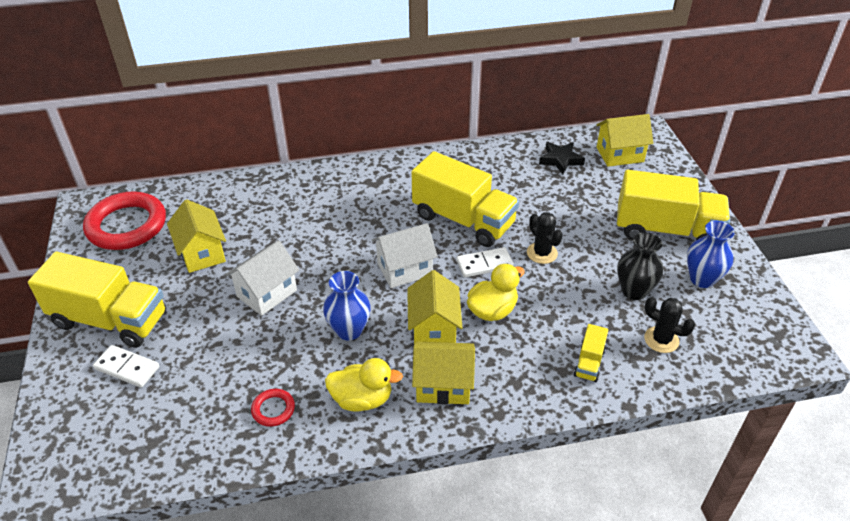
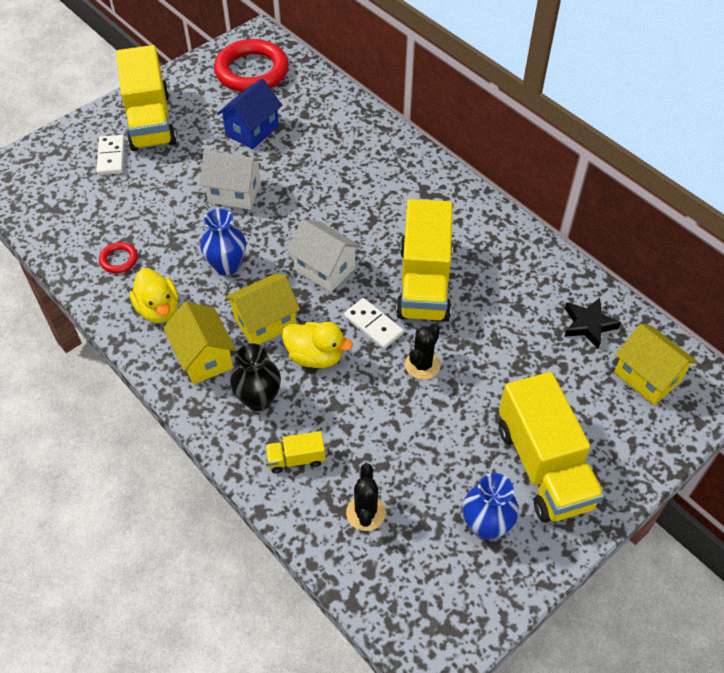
camera: 60 degrees right, 10 degrees up
yellow house [167,199,226,273] -> blue house [217,79,282,149]
black vase [617,232,663,300] -> black vase moved to [230,343,281,411]

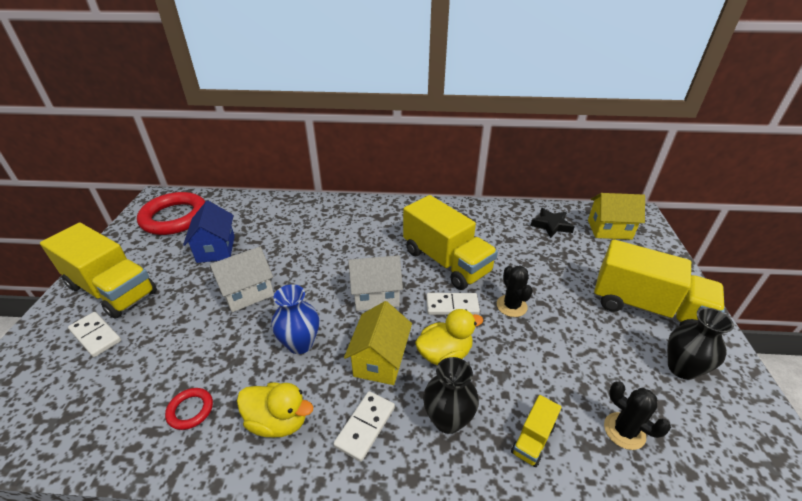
camera: 45 degrees left, 15 degrees down
yellow house [163,302,236,384] -> white domino [333,391,395,462]
blue vase [463,473,519,540] -> black vase [667,308,734,380]

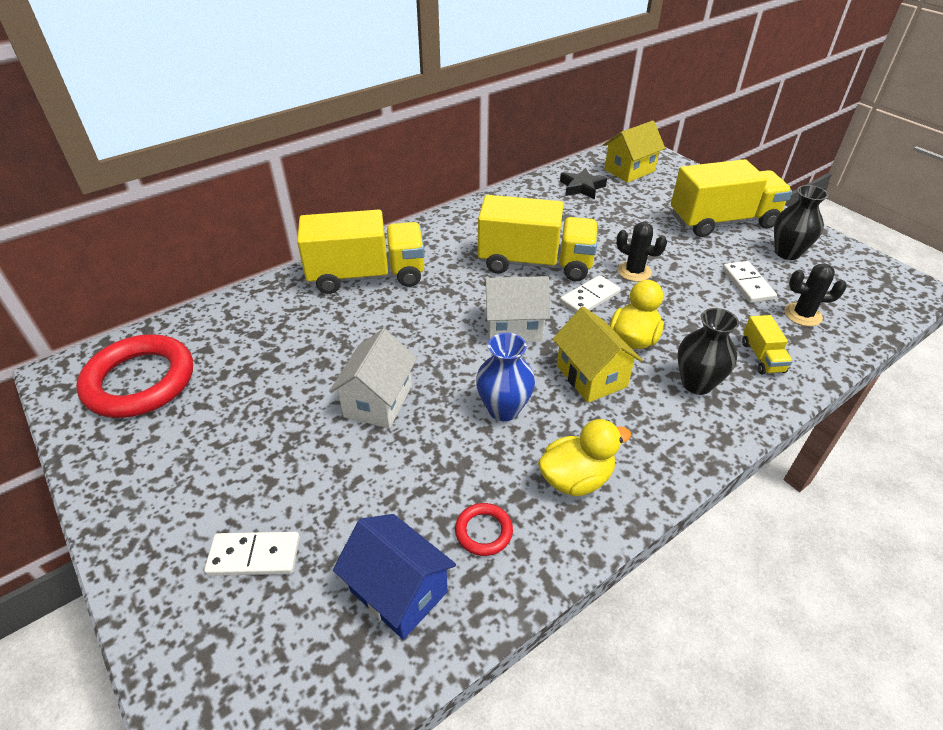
camera: 40 degrees left, 5 degrees up
yellow truck [40,223,157,319] -> yellow truck moved to [297,210,425,294]
blue house [183,201,235,263] -> blue house moved to [333,514,456,640]
white domino [333,391,395,462] -> white domino moved to [722,261,777,303]
white house [348,255,403,311] -> white house turned 45 degrees clockwise [483,276,550,342]

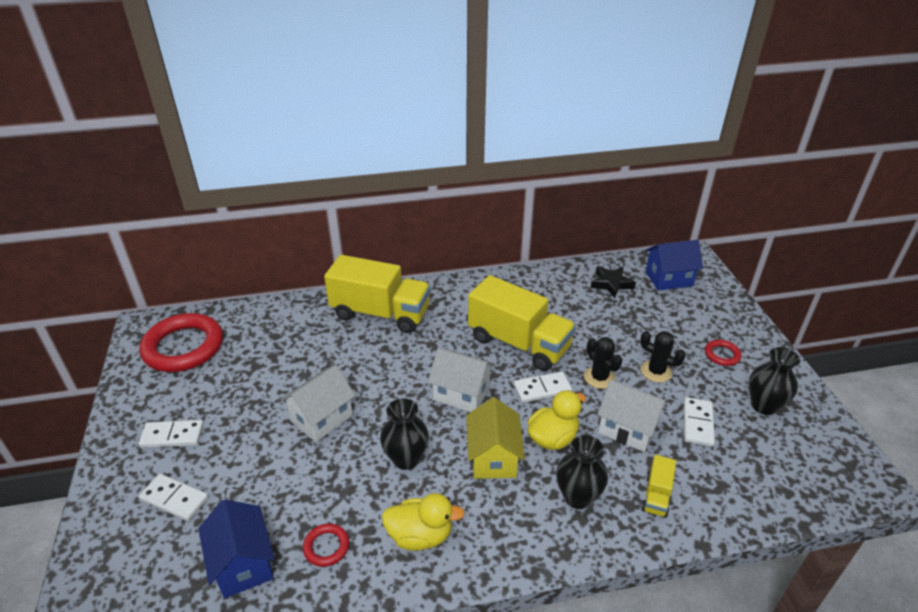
camera: 25 degrees right, 5 degrees down
blue vase [476,333,535,421] -> black vase [380,398,429,470]
yellow house [603,121,665,183] -> blue house [646,240,703,290]
yellow truck [671,159,792,237] -> red ring [705,340,741,366]
black cactus [784,263,847,326] -> black cactus moved to [640,331,686,383]
none -> white domino [138,420,204,448]
none -> white house [597,380,668,452]

